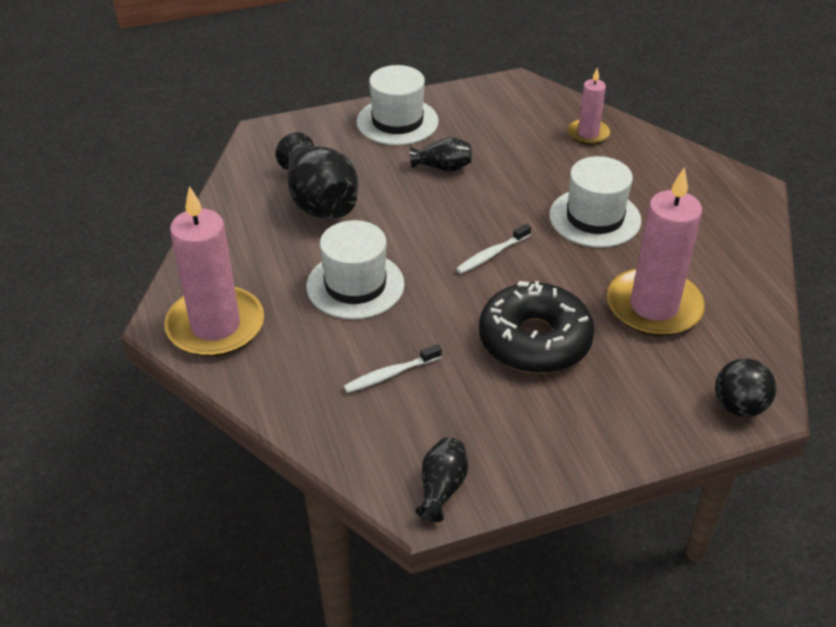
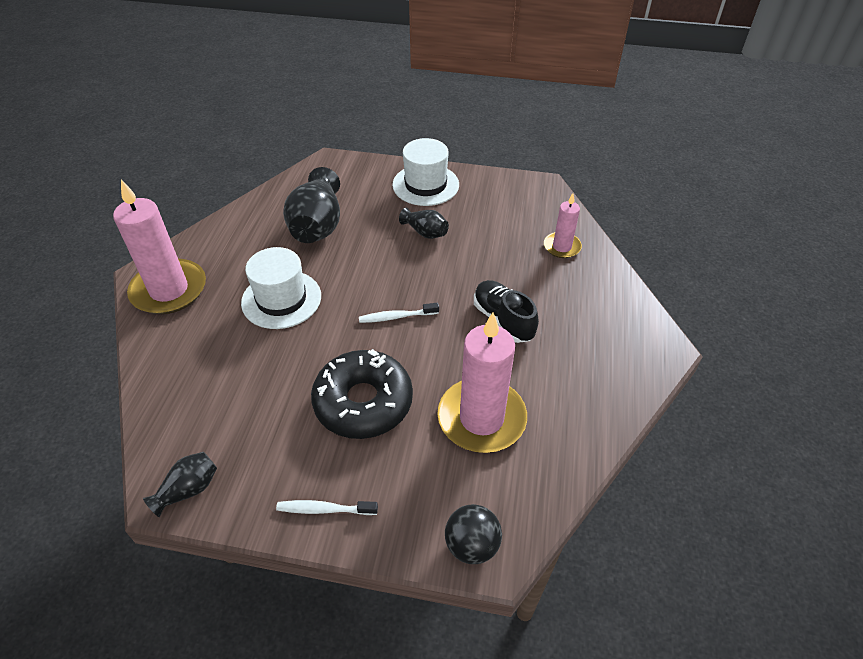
camera: 30 degrees right, 5 degrees up
white toothbrush [344,344,442,393] -> white toothbrush moved to [276,500,378,515]
white hat [549,156,641,248] -> black shoe [474,280,539,343]

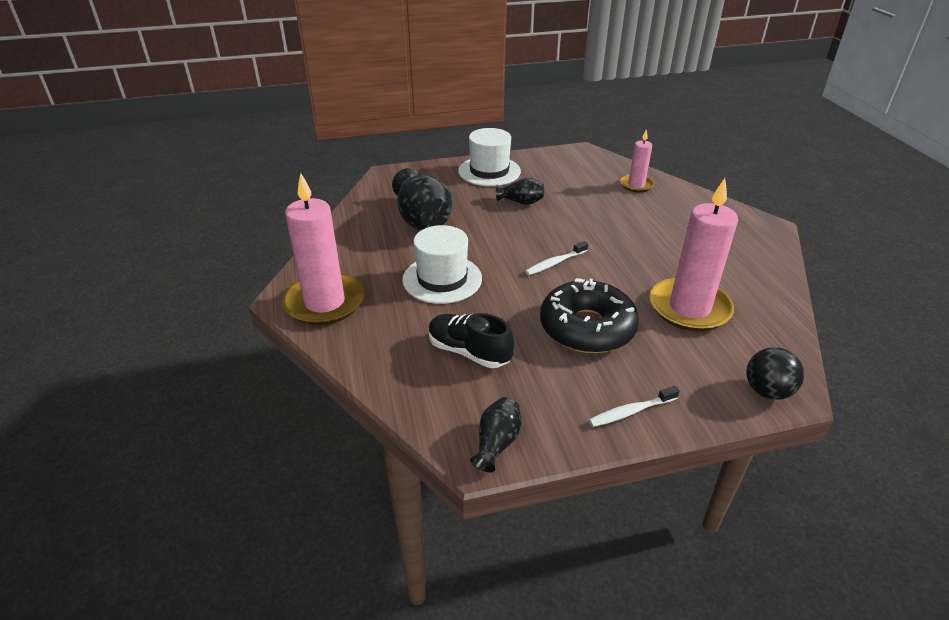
camera: 25 degrees left, 10 degrees down
black shoe [474,280,539,343] -> black shoe moved to [429,313,514,368]

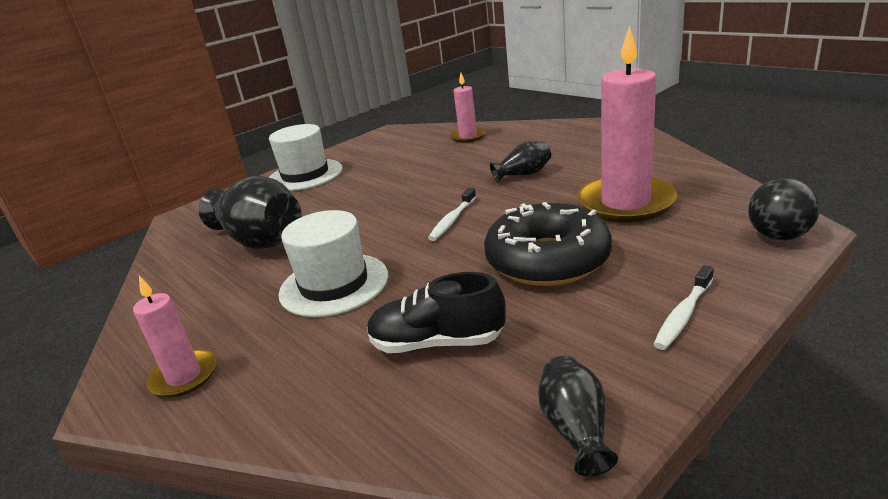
camera: 25 degrees left, 10 degrees down
pink candle [282,173,364,325] -> pink candle [133,276,217,397], size x0.53
black vase [496,178,544,205] -> black vase moved to [490,141,551,182]

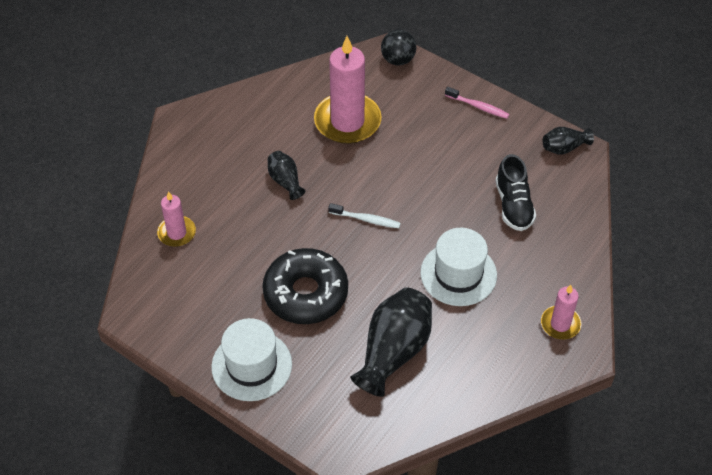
camera: 105 degrees left, 25 degrees up
black donut [484,202,612,286] -> black donut moved to [262,248,348,324]
white toothbrush [653,265,714,350] -> pink toothbrush [445,87,509,119]

